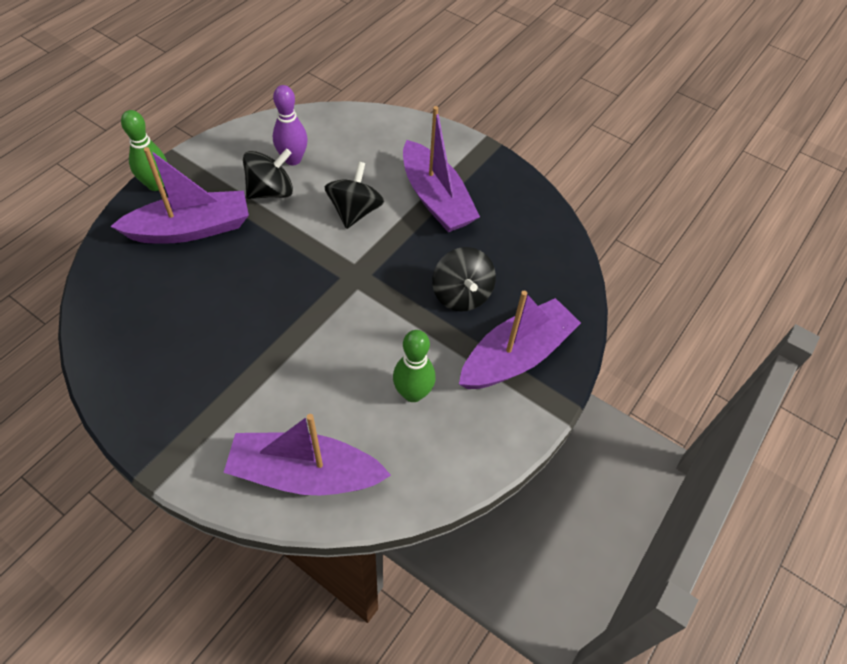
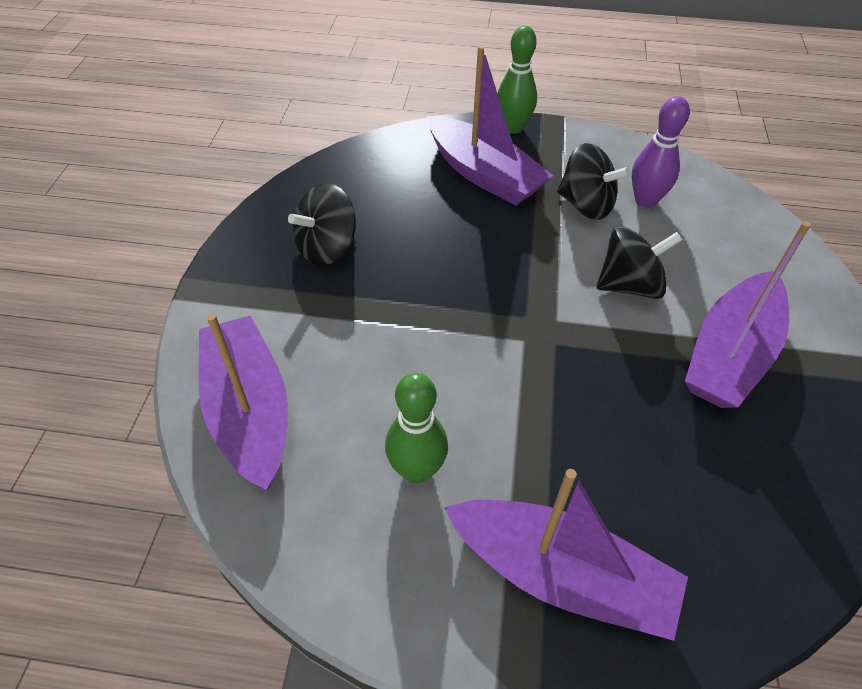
camera: 65 degrees right, 5 degrees down
black spinning top [432,247,496,312] -> black spinning top moved to [288,183,356,265]

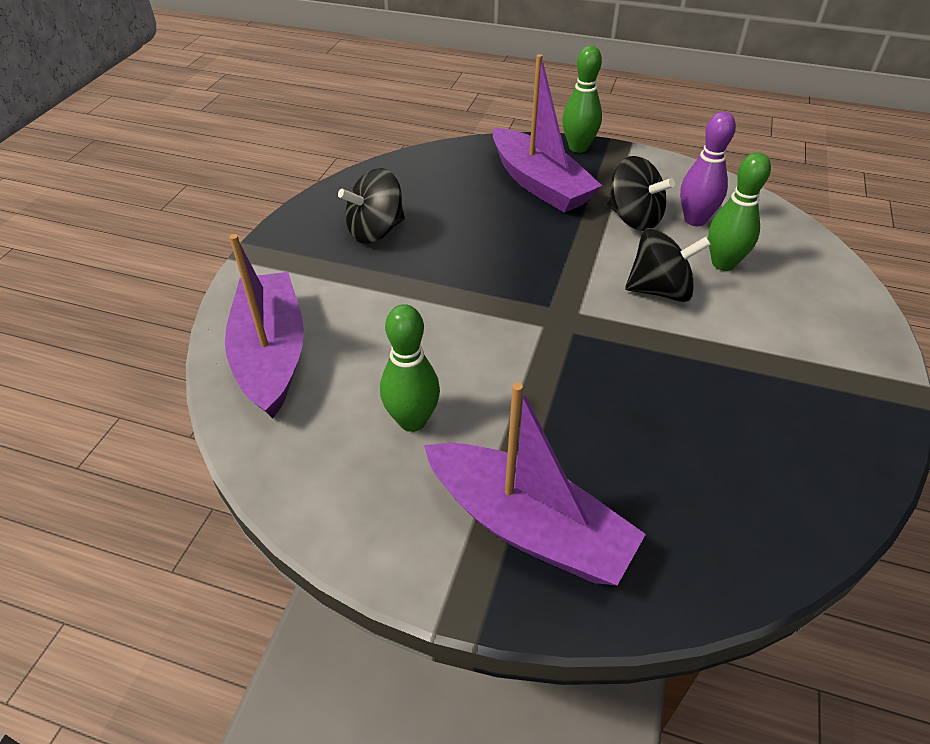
camera: 10 degrees right, 5 degrees down
purple boat [685,221,811,408] -> none
none -> green bowling pin [708,152,771,271]

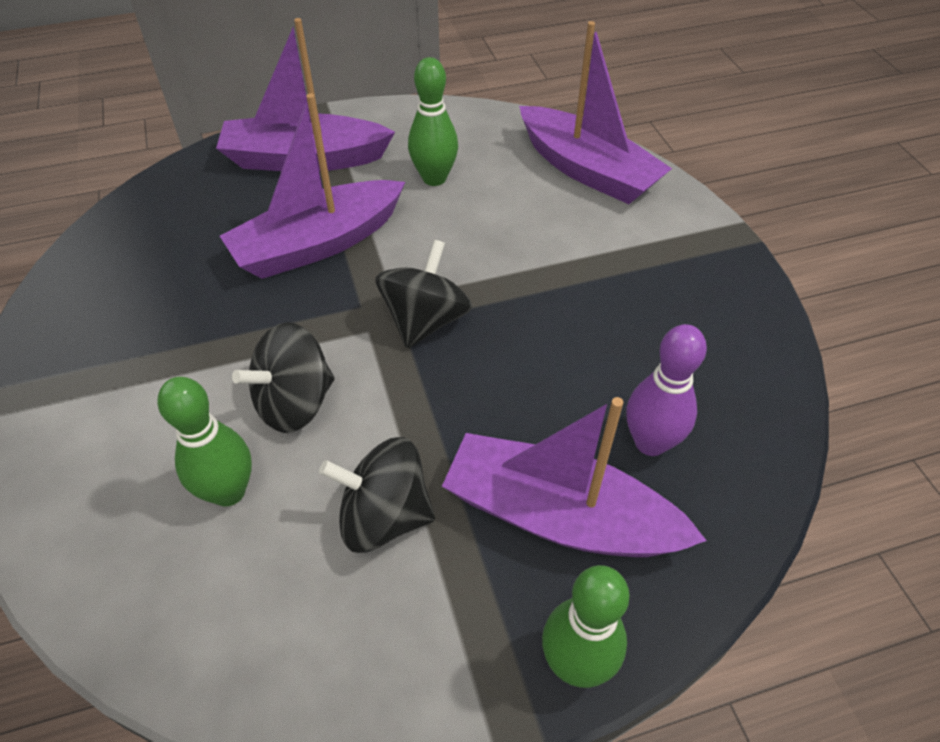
camera: 145 degrees right, 5 degrees up
black spinning top [338,168,405,243] -> black spinning top moved to [375,240,472,348]
purple bowling pin [680,112,736,226] -> purple bowling pin moved to [627,324,707,456]
none -> purple boat [220,93,405,279]

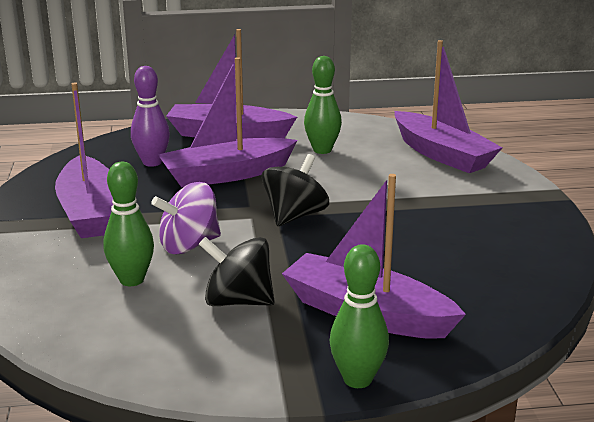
camera: 10 degrees right, 25 degrees down
black spinning top [232,322,335,433] -> purple spinning top [151,182,221,254]
purple bowling pin [627,324,707,456] -> purple bowling pin moved to [131,66,170,167]
none -> purple boat [55,83,114,238]

